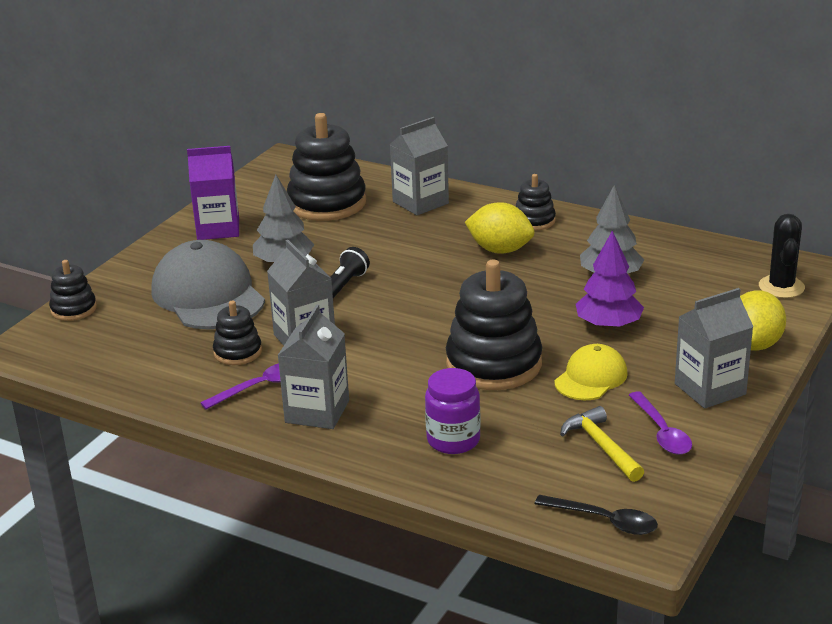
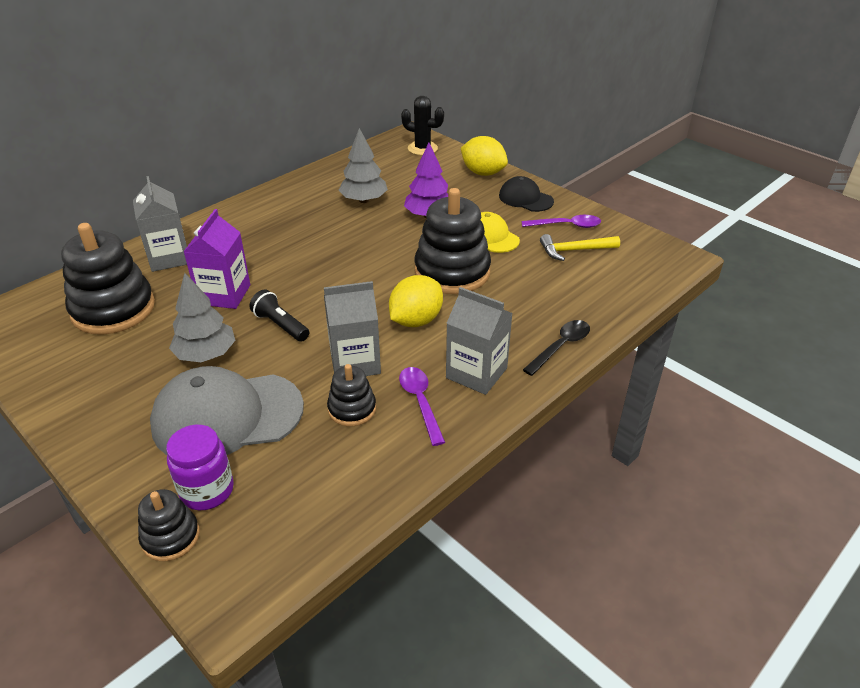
camera: 75 degrees left, 10 degrees up
purple carton [187,146,239,240] -> purple carton moved to [183,209,250,309]
purple jar [425,368,481,454] -> purple jar moved to [166,425,234,510]
yellow lemon [465,202,535,254] -> yellow lemon moved to [389,275,443,327]
black stacking toy [516,174,556,231] -> none
black spoon [534,495,658,535] -> black spoon moved to [523,320,590,376]
grey carton [675,288,753,409] -> black cap [499,176,554,212]

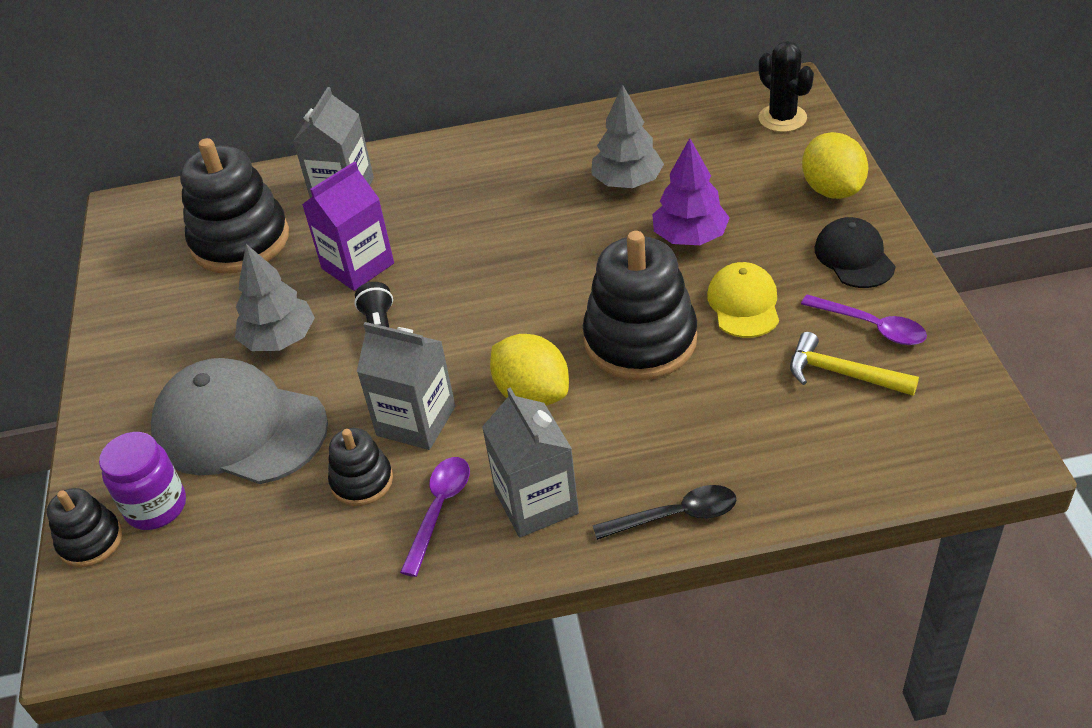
camera: 40 degrees right, 5 degrees up
yellow lemon [389,275,443,327] -> yellow lemon turned 60 degrees clockwise [490,334,569,406]

